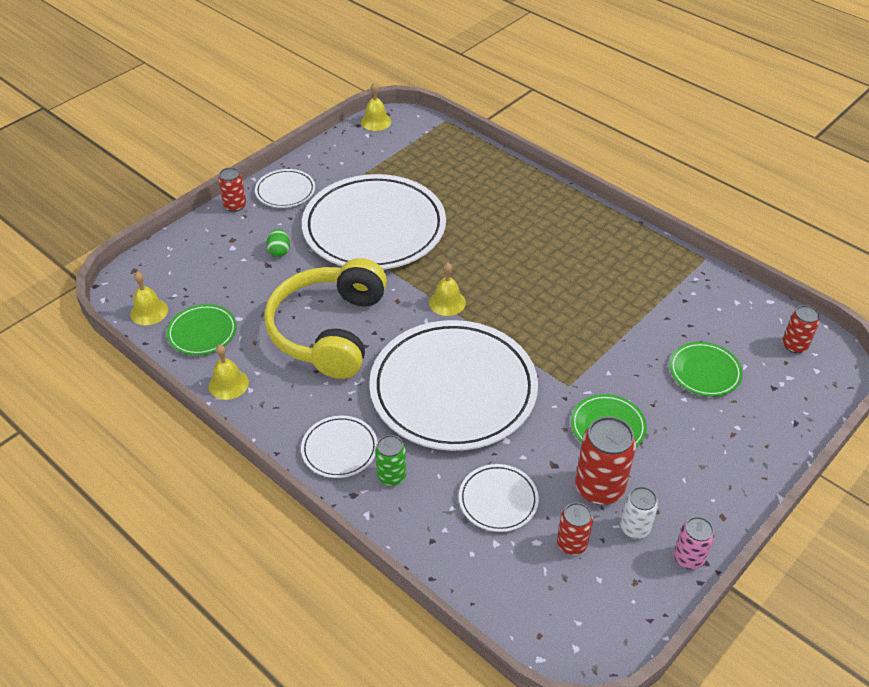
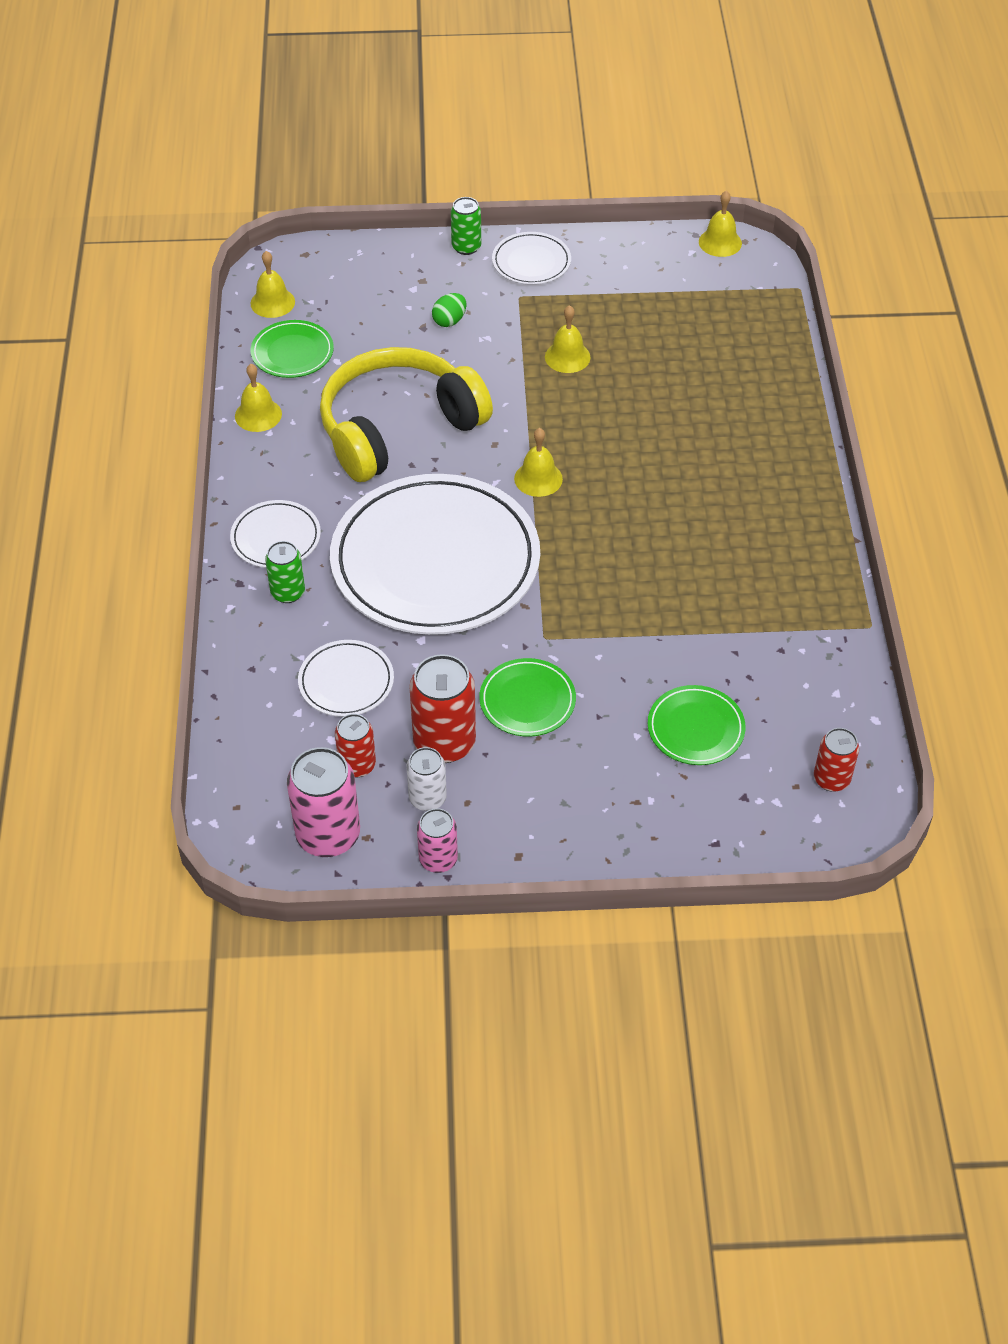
camera: 45 degrees right, 5 degrees up
red can [218,167,246,212] -> green can [451,197,481,255]
white plate [302,174,446,270] -> yellow bell [545,305,591,373]
none -> pink can [287,747,360,857]

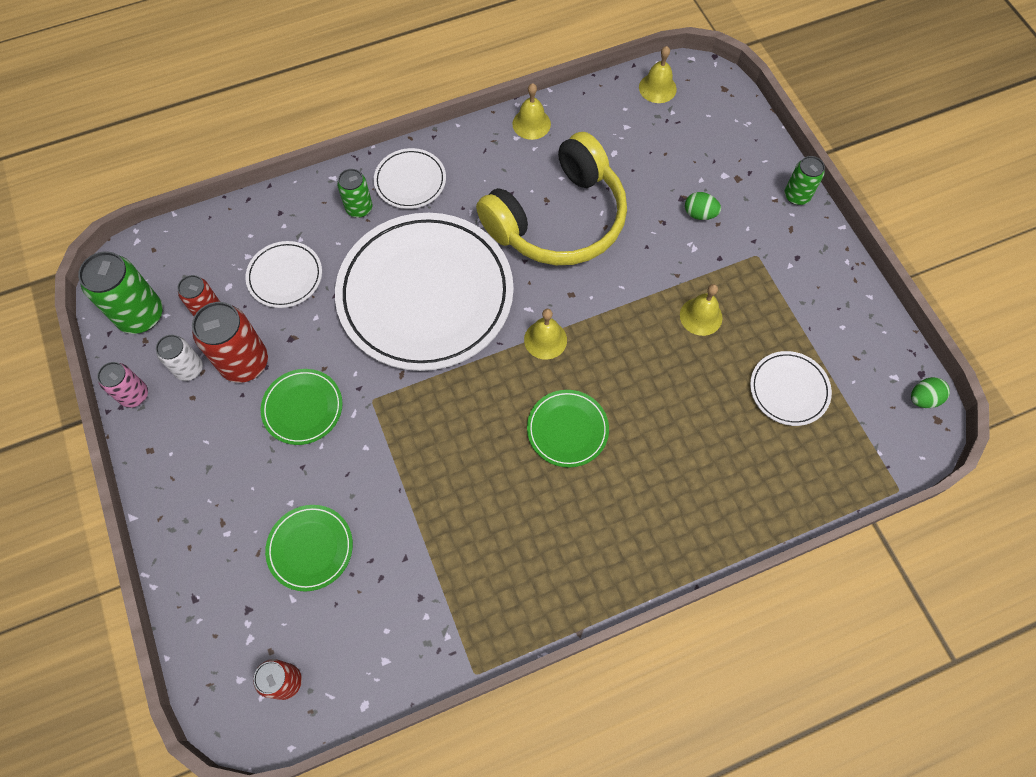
camera: 70 degrees right, 15 degrees up
green plate [251,320,334,378] -> green plate moved to [527,390,609,467]
pink can [287,747,360,857] -> green can [78,251,163,334]
yellow headphones [320,347,493,482] -> yellow headphones turned 105 degrees clockwise [476,132,627,265]
white plate [492,232,571,285] -> white plate moved to [750,351,832,426]
yellow bell [699,191,742,257] -> green egg [911,377,950,408]

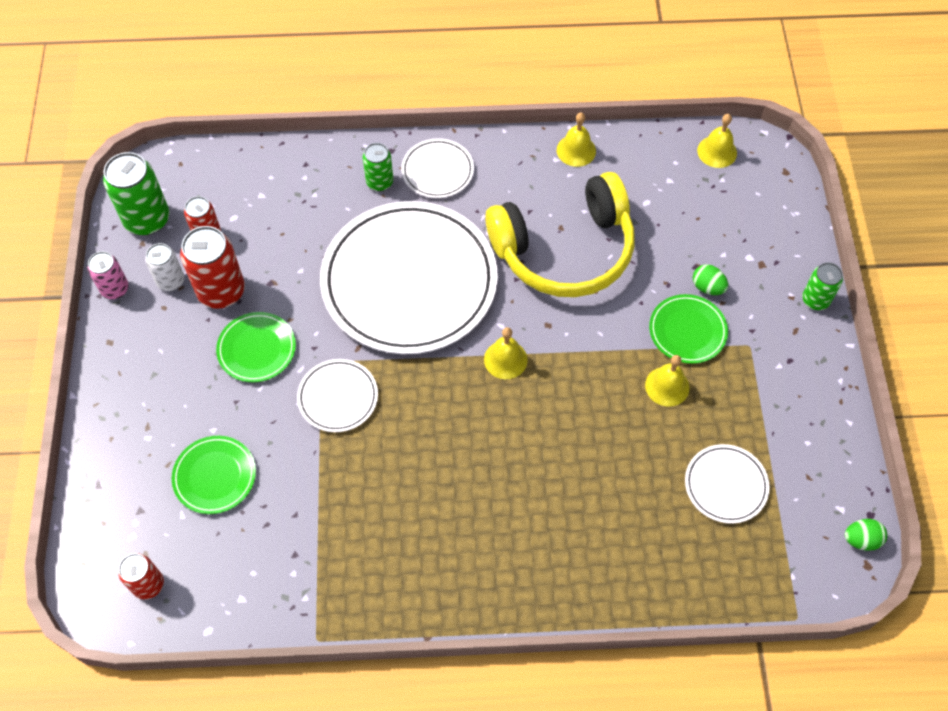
camera: 20 degrees right, 5 degrees down
white plate [245,241,322,308] -> white plate moved to [297,359,378,432]
green plate [527,390,609,467] -> green plate moved to [649,294,728,364]

